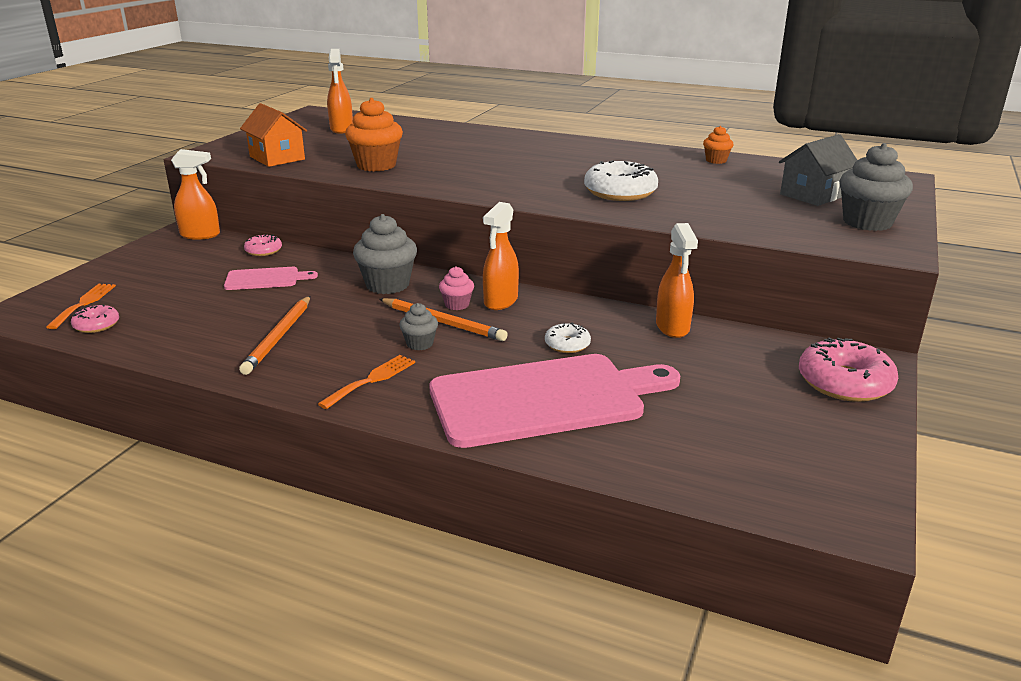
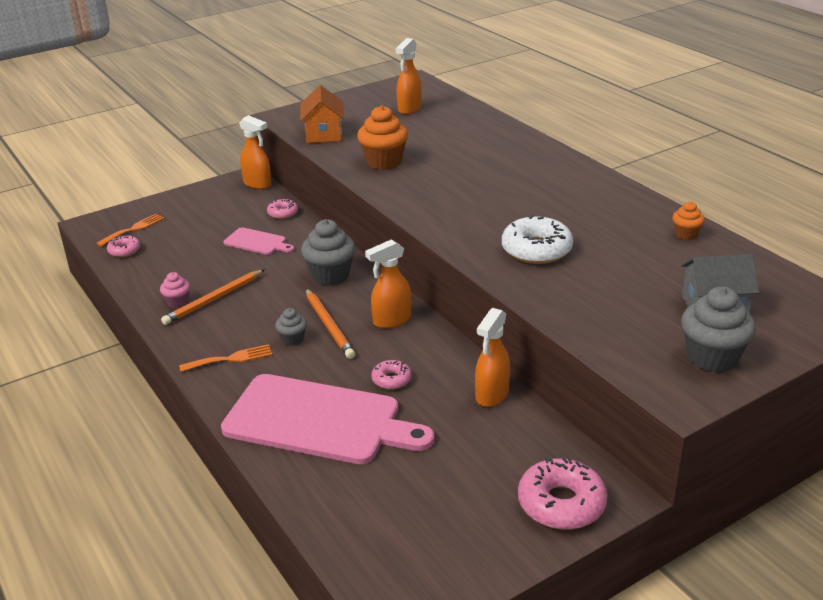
camera: 35 degrees right, 5 degrees up
pink cupcake [439,266,474,310] -> pink cupcake moved to [160,272,190,308]
white donut [545,322,591,353] -> pink donut [371,360,411,390]

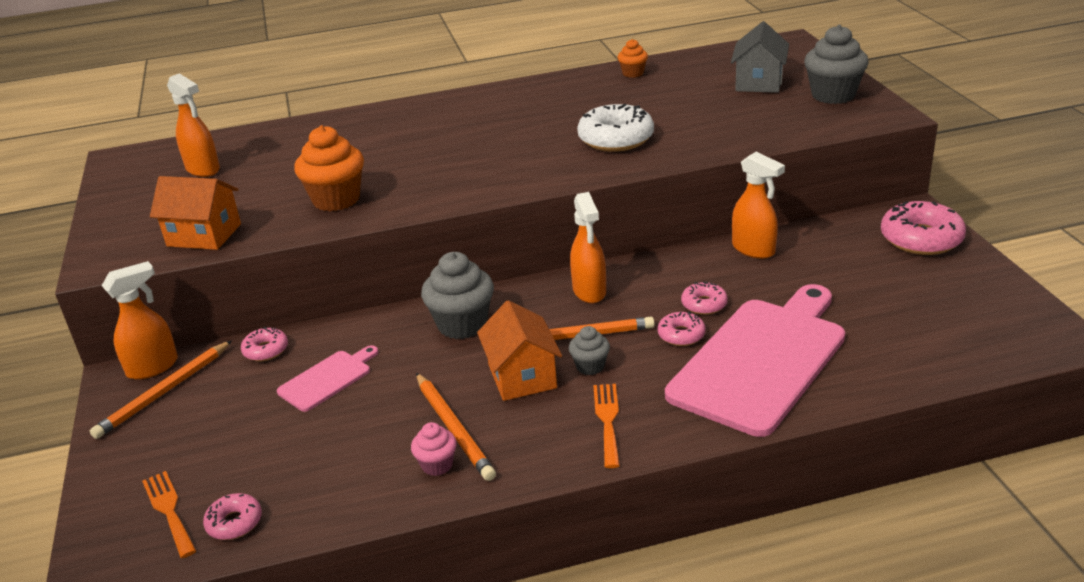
camera: 70 degrees left, 0 degrees up
none -> orange pencil [90,340,232,439]
none -> orange house [477,300,562,401]
none -> pink donut [657,311,706,346]

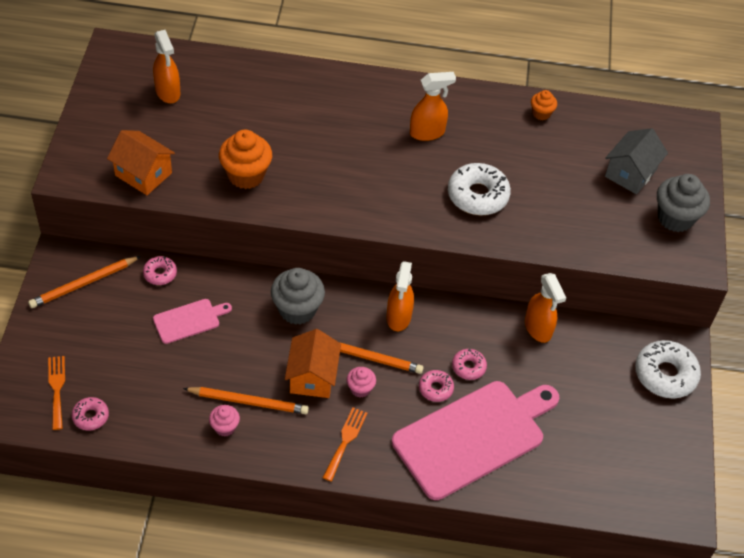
camera: 15 degrees right, 20 degrees up
orange spray bottle [102,261,178,380] -> orange spray bottle moved to [410,72,456,141]
orange pencil [416,373,496,481] -> orange pencil turned 75 degrees counterclockwise [183,387,309,414]
grey cupcake [569,326,610,375] -> pink cupcake [346,367,376,398]
pink donut [881,201,966,255] -> white donut [635,340,701,399]

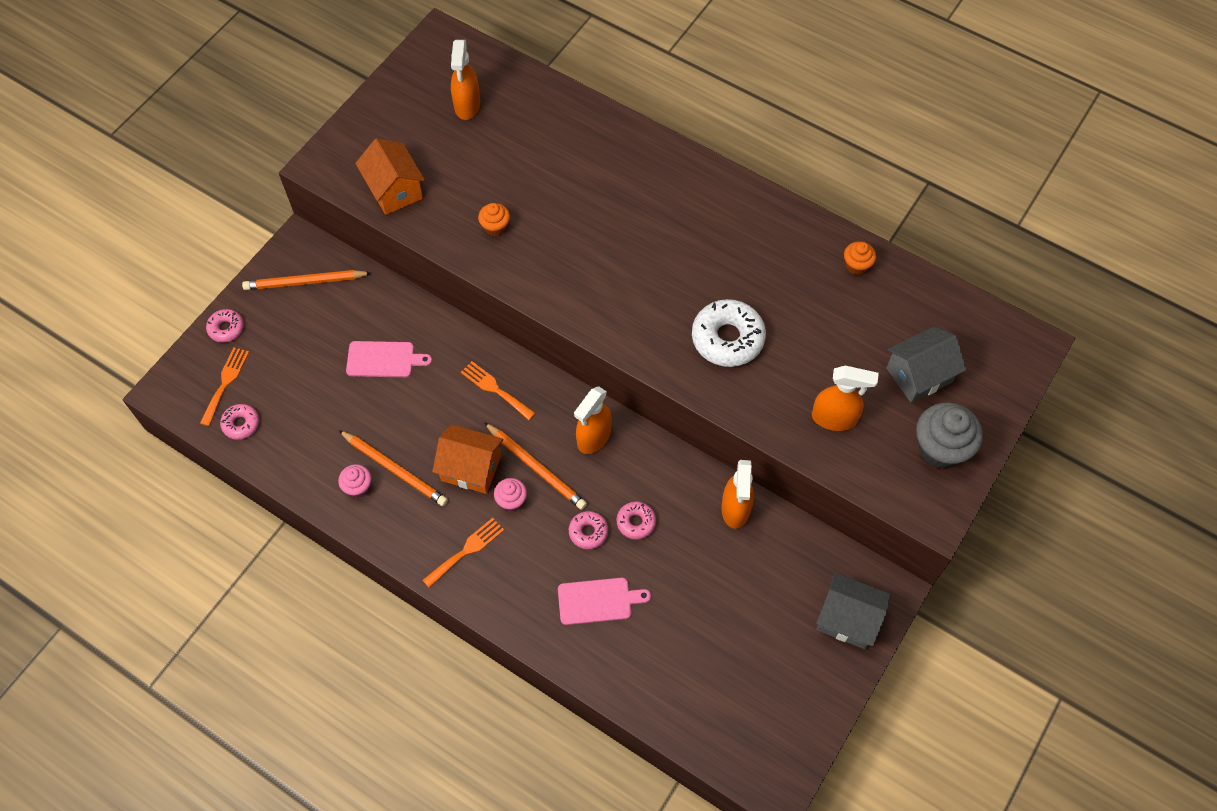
camera: 30 degrees right, 10 degrees up
pink donut [143,256,177,285] -> pink donut moved to [206,309,244,343]
orange cupcake [219,130,272,189] -> orange cupcake [478,203,510,236], size x0.53
grey cupcake [271,268,325,325] -> orange fork [461,361,535,420]
orange house [285,329,341,398] -> orange house turned 75 degrees clockwise [432,424,503,494]
pink cutting board [392,381,559,500] -> pink cutting board [558,578,651,625], size x0.46
orange spray bottle [410,72,456,141] -> orange spray bottle moved to [812,366,879,431]
white donut [635,340,701,399] -> grey house [816,573,890,649]

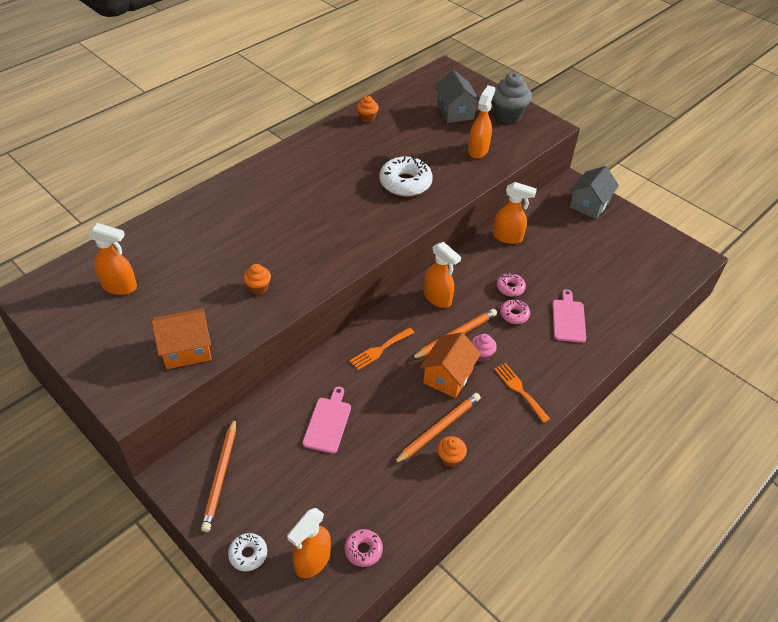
camera: 80 degrees left, 15 degrees down
orange fork [200,347,249,426] -> orange spray bottle [287,508,331,578]
pink donut [206,309,244,343] -> white donut [228,533,267,571]
pink cupcake [338,464,371,498] -> orange cupcake [437,436,467,467]

